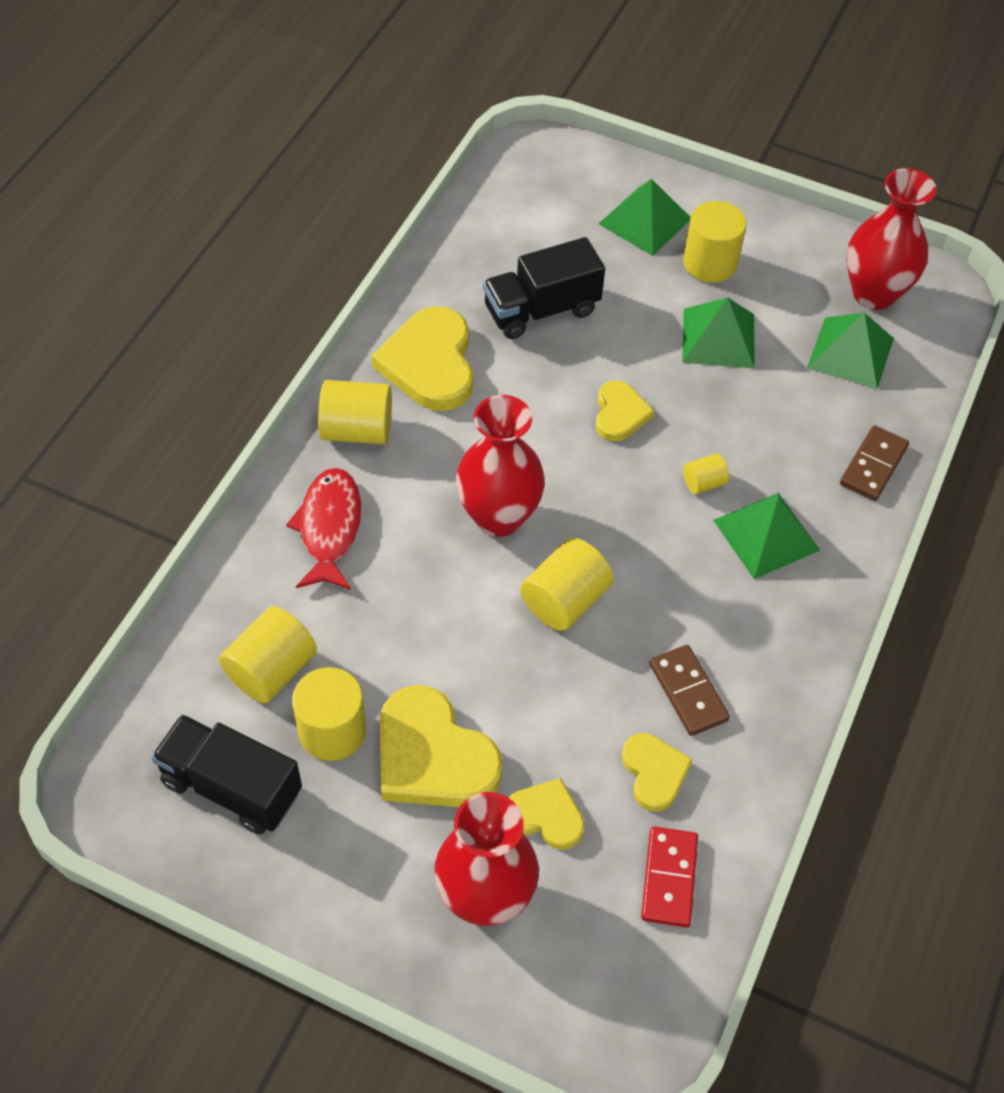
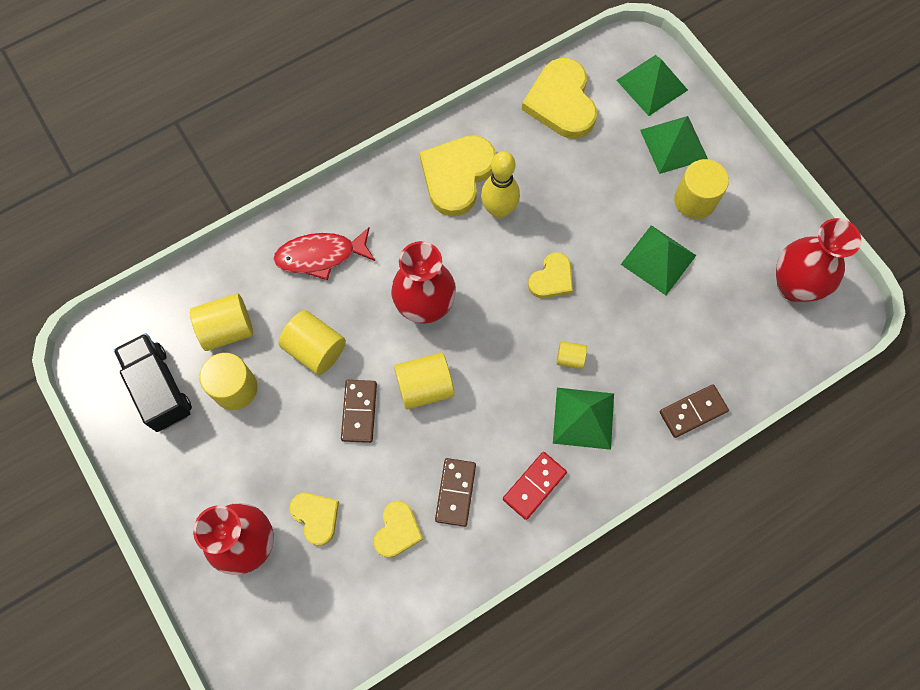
camera: 35 degrees right, 15 degrees up
red fish [286,468,361,590] -> red fish turned 135 degrees counterclockwise [273,227,375,280]
yellow cylinder [318,380,392,444] -> yellow cylinder moved to [278,310,346,375]
yellow heart [380,685,503,807] -> yellow heart moved to [522,58,597,139]
black truck [483,237,605,339] -> none
red domino [641,827,698,927] -> red domino moved to [503,452,567,520]
green pyramid [807,313,894,389] -> green pyramid moved to [616,55,688,116]
none -> brown domino [341,380,377,443]
none -> yellow bowling pin [481,151,520,219]

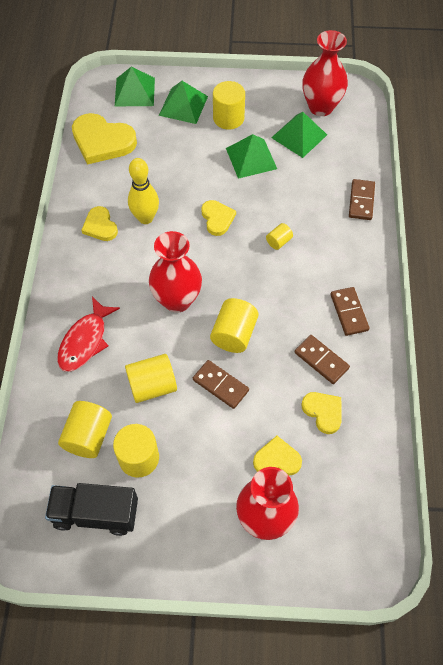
camera: 55 degrees left, 10 degrees down
yellow heart [420,135,496,216] -> yellow heart [81,206,118,241], size x0.57
red domino [503,452,567,520] -> brown domino [330,287,370,336]
green pyramid [553,388,614,450] -> green pyramid moved to [271,112,327,158]

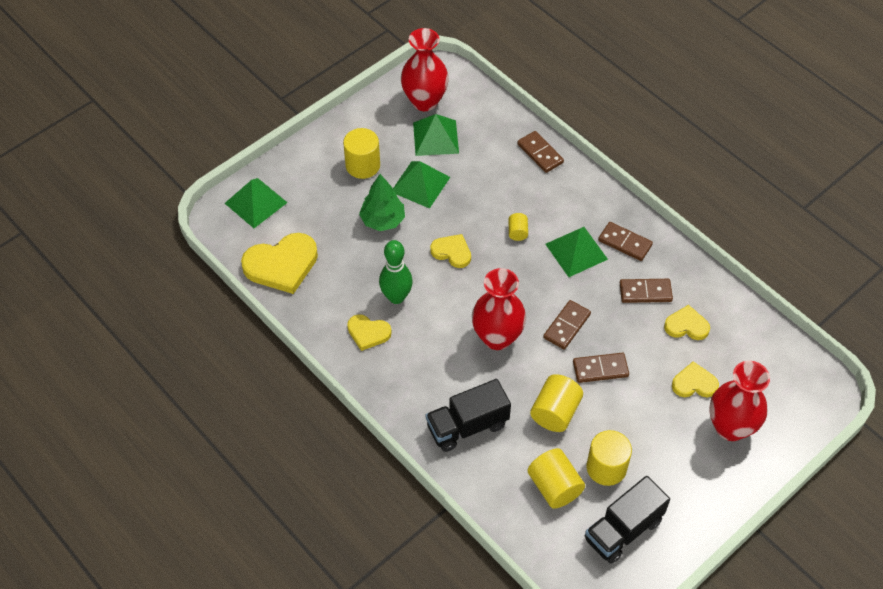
camera: 45 degrees left, 5 degrees down
red fish [57,297,120,372] -> black truck [426,379,511,452]
yellow bowling pin [128,158,159,224] -> green bowling pin [379,240,413,304]
green pyramid [159,81,208,124] -> green pyramid moved to [545,227,608,277]
yellow cylinder [210,298,258,353] -> brown domino [543,300,591,350]
yellow heart [253,436,302,476] -> yellow heart turned 45 degrees clockwise [672,361,719,397]
none -> green tree [359,174,405,231]

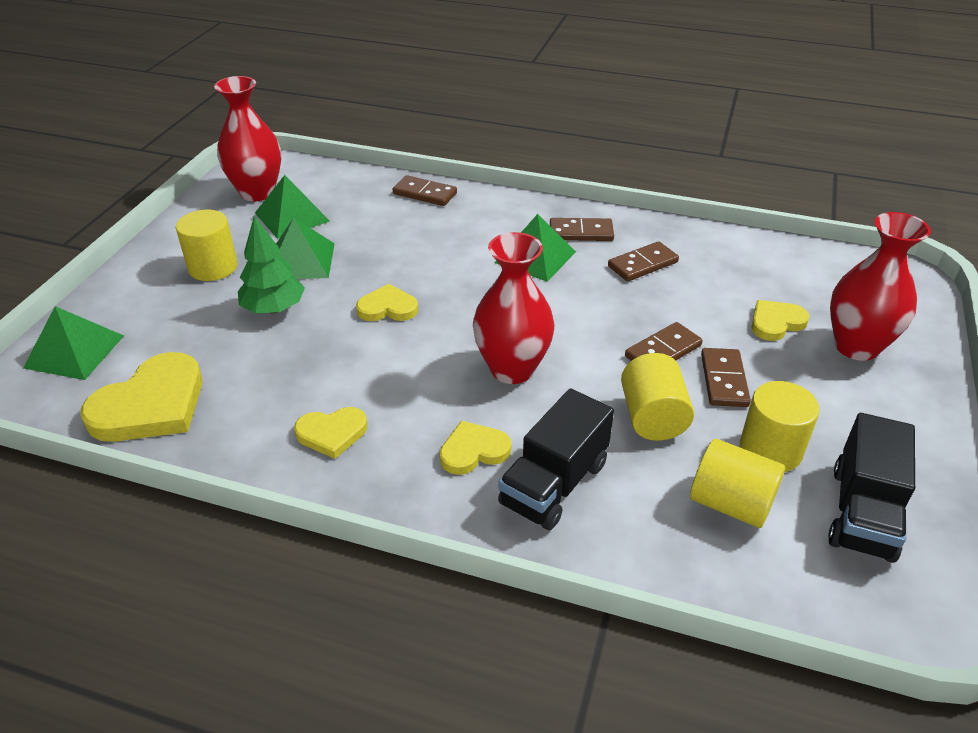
camera: 30 degrees left, 15 degrees down
green bowling pin [379,240,413,304] -> none
yellow cylinder [508,213,528,241] -> none
brown domino [543,300,591,350] -> brown domino moved to [701,348,751,407]
yellow heart [664,305,710,340] -> yellow heart moved to [440,420,512,475]

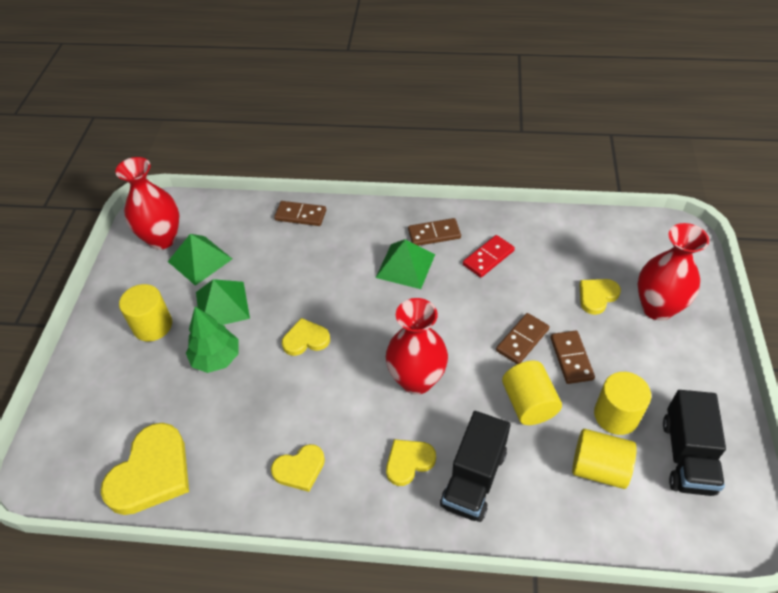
camera: 10 degrees left, 10 degrees up
green pyramid [23,306,124,380] -> none
brown domino [608,241,679,282] -> red domino [463,235,515,277]

